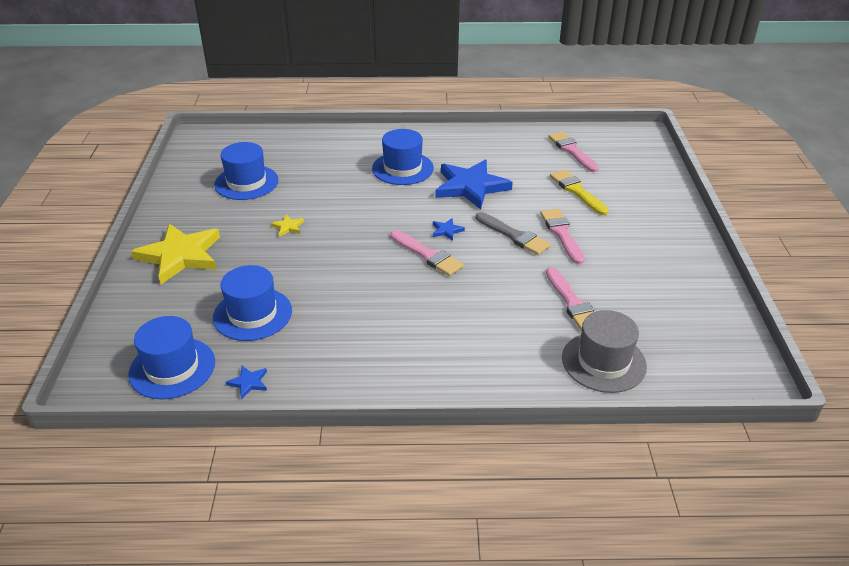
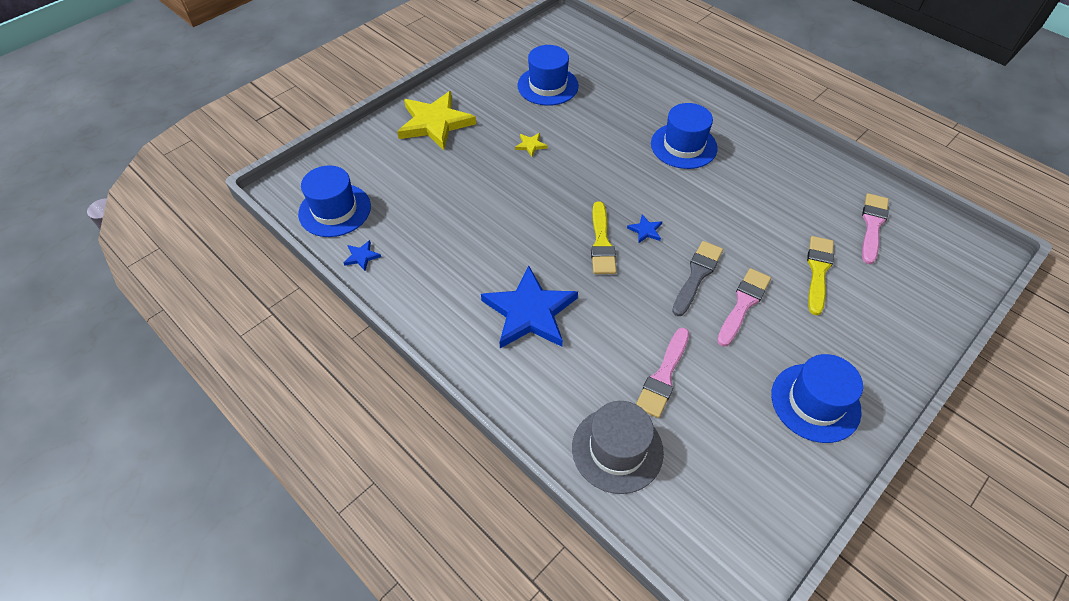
camera: 45 degrees right, 15 degrees up
blue hat [213,265,292,341] -> blue hat moved to [771,354,863,443]
pink brush [391,230,464,276] -> yellow brush [591,201,616,274]
blue star [435,160,513,210] -> blue star moved to [481,265,578,348]
grey brush [476,212,551,255] -> grey brush turned 150 degrees counterclockwise [672,241,723,316]

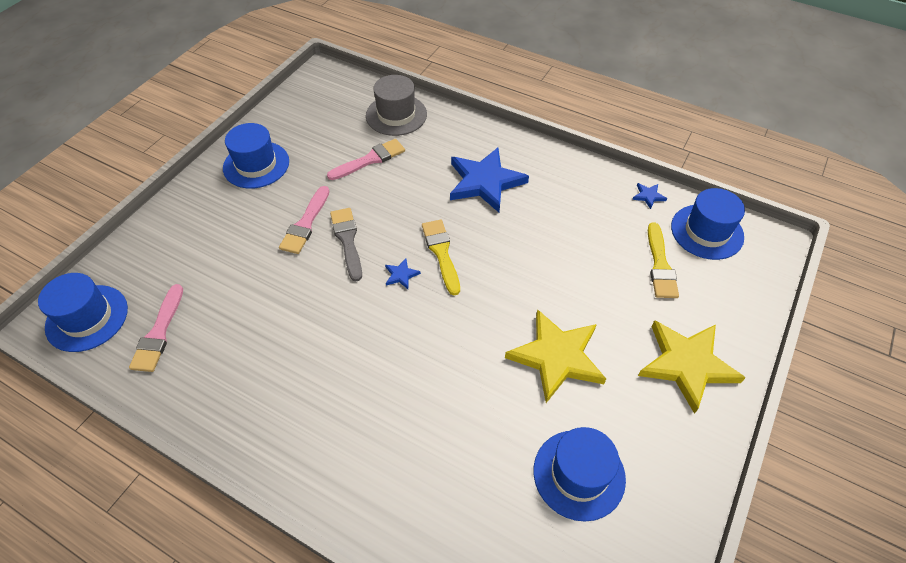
camera: 165 degrees right, 0 degrees up
yellow star [515,133,548,157] -> yellow star [505,309,606,403], size x2.49
pink brush [636,328,689,418] -> pink brush turned 45 degrees clockwise [327,139,405,180]
blue hat [651,103,718,169] -> blue hat moved to [38,273,128,352]
grey brush [672,241,723,316] -> grey brush turned 150 degrees clockwise [330,208,362,282]
yellow brush [807,236,834,315] -> yellow brush moved to [648,222,679,298]

